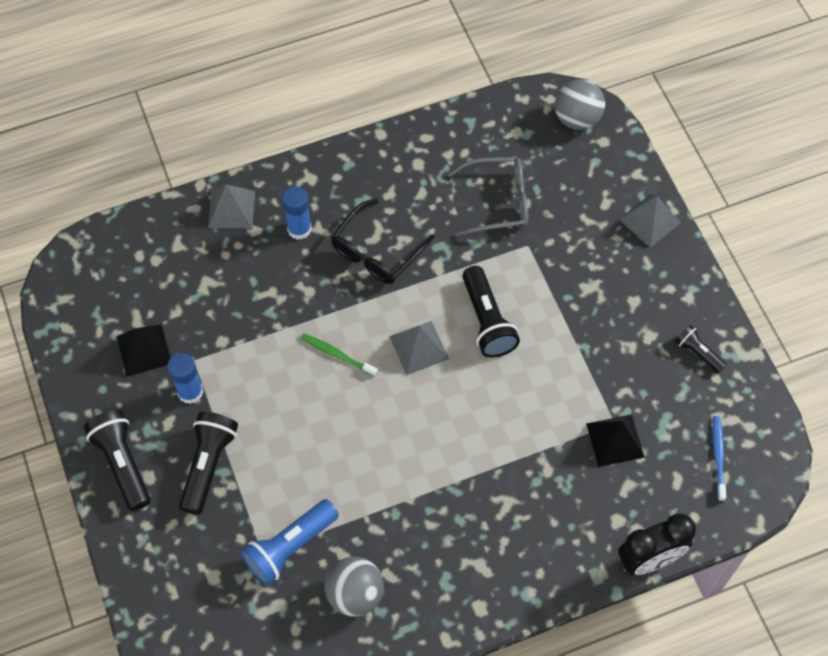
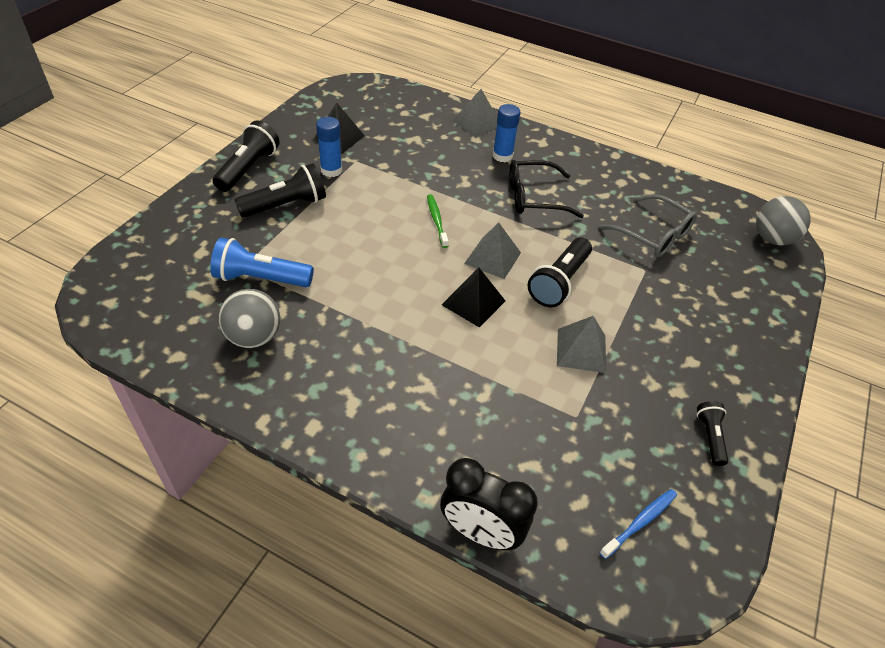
camera: 45 degrees right, 15 degrees down
black pyramid [586,414,645,467] -> black pyramid moved to [442,267,505,328]
grey pyramid [619,194,681,248] -> grey pyramid moved to [557,316,606,373]

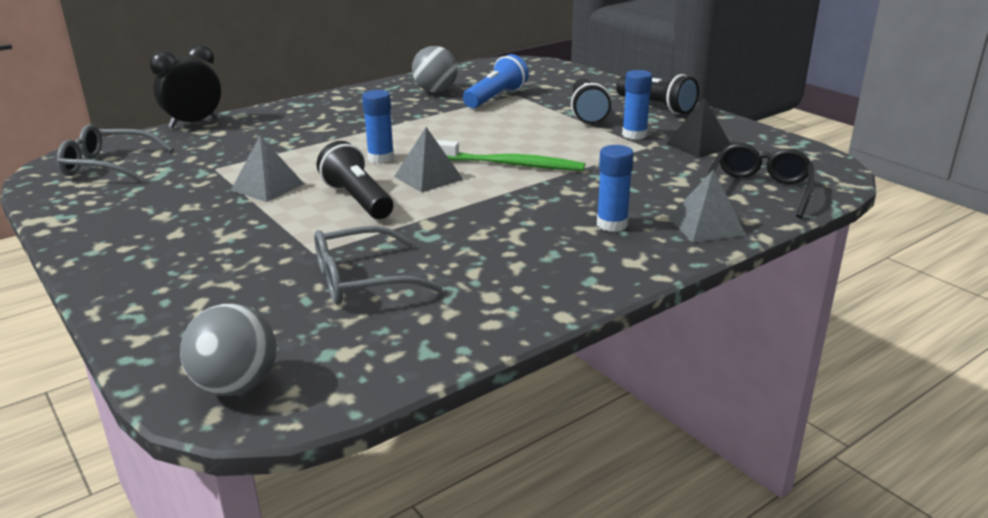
camera: 120 degrees right, 20 degrees down
green toothbrush [427,194,448,248] -> green toothbrush [436,140,585,171], size x1.70
black pyramid [442,267,505,328] -> blue glue stick [362,90,394,163]
black glasses [509,160,584,218] -> black glasses moved to [708,143,814,218]
blue toothbrush [599,489,677,559] -> grey glasses [57,124,173,182]
black flashlight [697,401,728,466] -> none

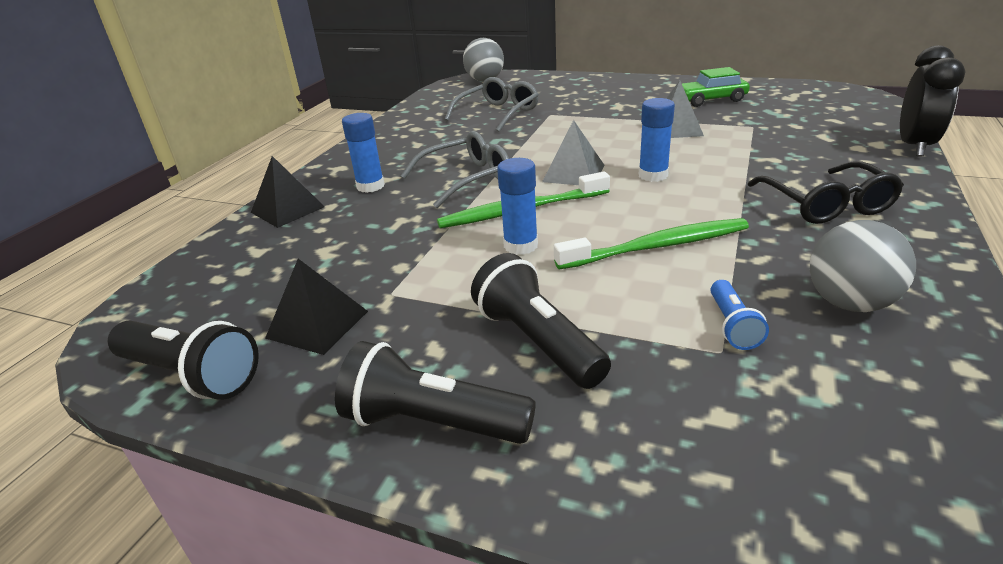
camera: 150 degrees right, 5 degrees up
grey glasses [57,124,173,182] -> grey glasses moved to [401,131,509,208]
black flashlight [317,141,393,219] -> black flashlight moved to [108,321,259,400]
blue flashlight [463,54,529,108] -> blue flashlight [710,280,769,350], size x0.57
blue glue stick [622,70,652,140] -> blue glue stick moved to [497,158,538,255]
grey pyramid [668,169,746,242] -> black pyramid [251,156,325,228]
black glasses [708,143,814,218] -> black glasses moved to [747,161,904,224]
none -> green toothbrush [554,218,749,270]
none -> green car [682,67,750,107]

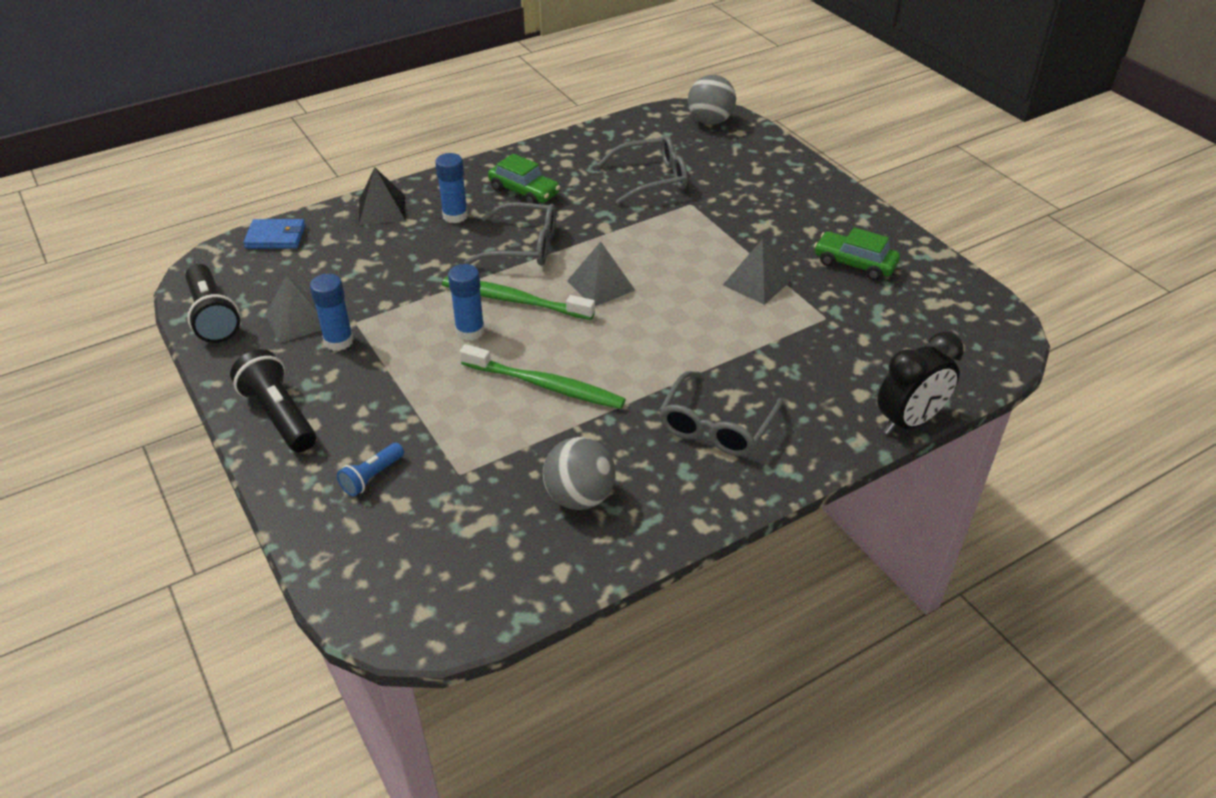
camera: 35 degrees right, 10 degrees up
black pyramid [265,259,368,355] -> grey pyramid [266,276,321,343]
black flashlight [471,253,611,389] -> none
blue glue stick [638,98,675,182] -> blue glue stick moved to [310,274,354,351]
blue flashlight [710,280,769,350] -> blue flashlight moved to [337,443,404,496]
black glasses [747,161,904,224] -> grey glasses [659,371,783,457]
none -> blue wallet [243,219,306,249]
none -> green car [488,153,560,204]

